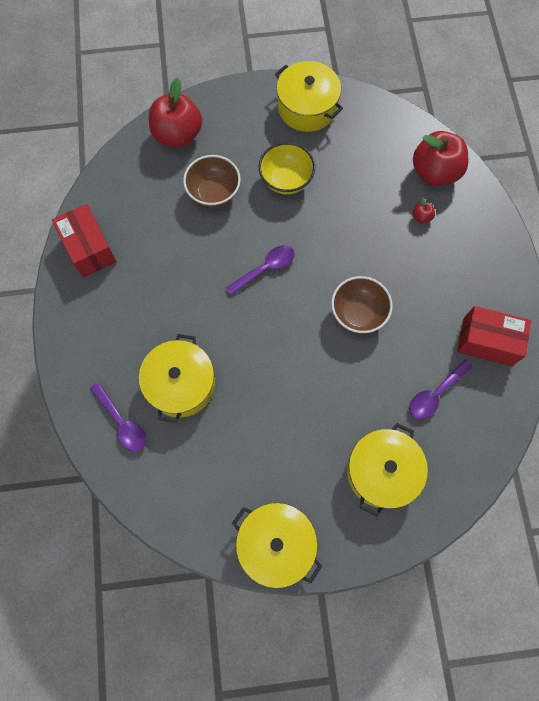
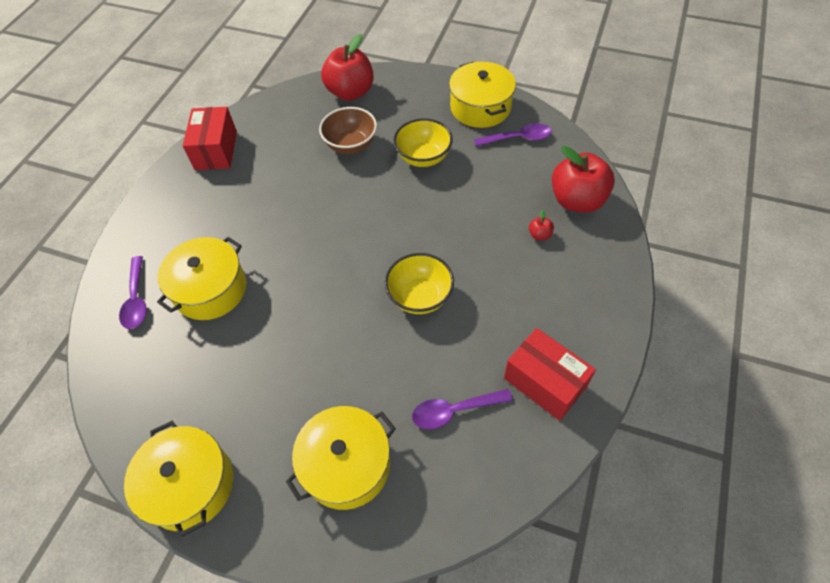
camera: 30 degrees right, 15 degrees down
purple spoon [226,245,295,296] -> purple spoon moved to [474,123,552,146]
brown bowl [331,276,393,333] -> yellow bowl [384,253,454,314]

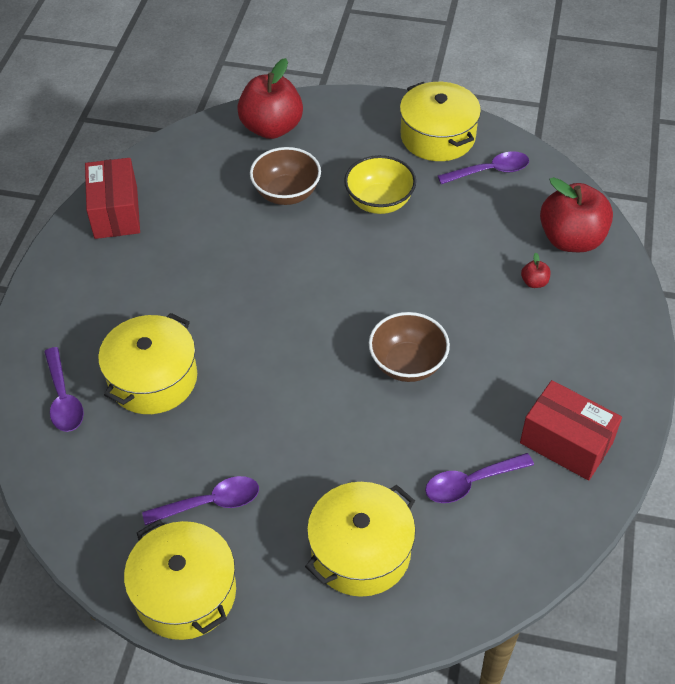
camera: 10 degrees left, 5 degrees down
yellow bowl [384,253,454,314] -> brown bowl [369,312,450,382]
none -> purple spoon [142,476,259,525]

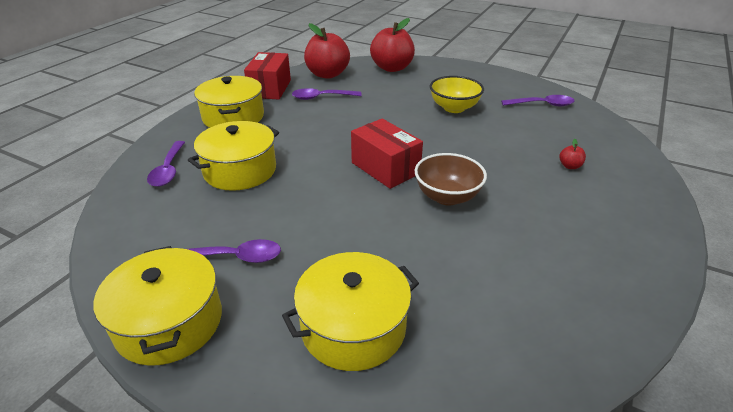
camera: 15 degrees right, 15 degrees down
brown bowl [250,147,321,205] -> none
yellow pot [400,82,481,161] -> yellow pot moved to [194,76,264,128]
purple spoon [425,453,534,503] -> purple spoon moved to [292,88,362,100]
red box [520,380,622,481] -> red box moved to [351,119,423,189]
red apple [540,177,613,252] -> red apple moved to [304,23,350,79]

